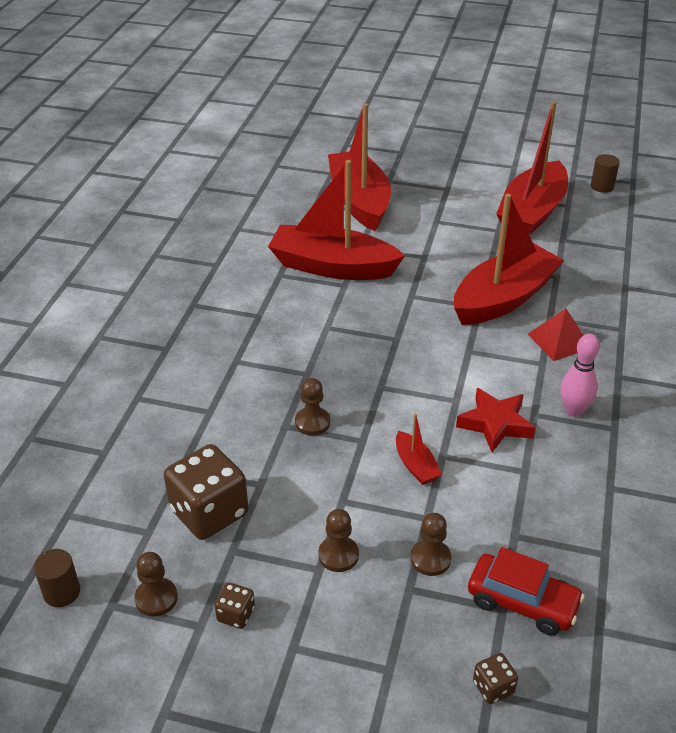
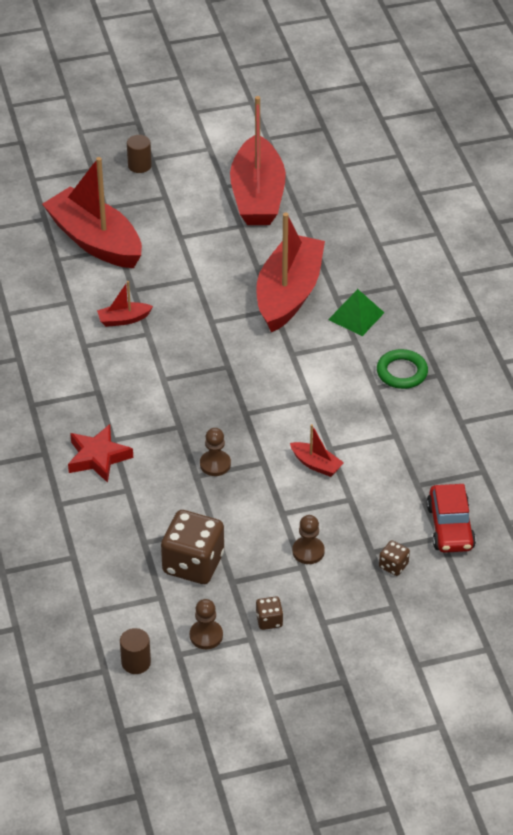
camera: 30 degrees left, 5 degrees up
red boat [268,160,405,280] -> red boat [97,281,153,327], size x0.42
brown pawn [410,513,452,576] -> none
red star [456,388,536,452] -> red star moved to [68,424,133,483]
red car [468,547,585,636] -> red car turned 90 degrees clockwise [426,484,476,553]
brown dice [473,653,518,704] -> brown dice moved to [379,540,410,576]
red pyramid [528,308,583,361] -> green pyramid [328,289,385,336]
pink bowling pin [560,334,600,417] -> green ring [377,349,428,389]
brown cylinder [591,154,620,193] -> brown cylinder moved to [127,135,152,173]

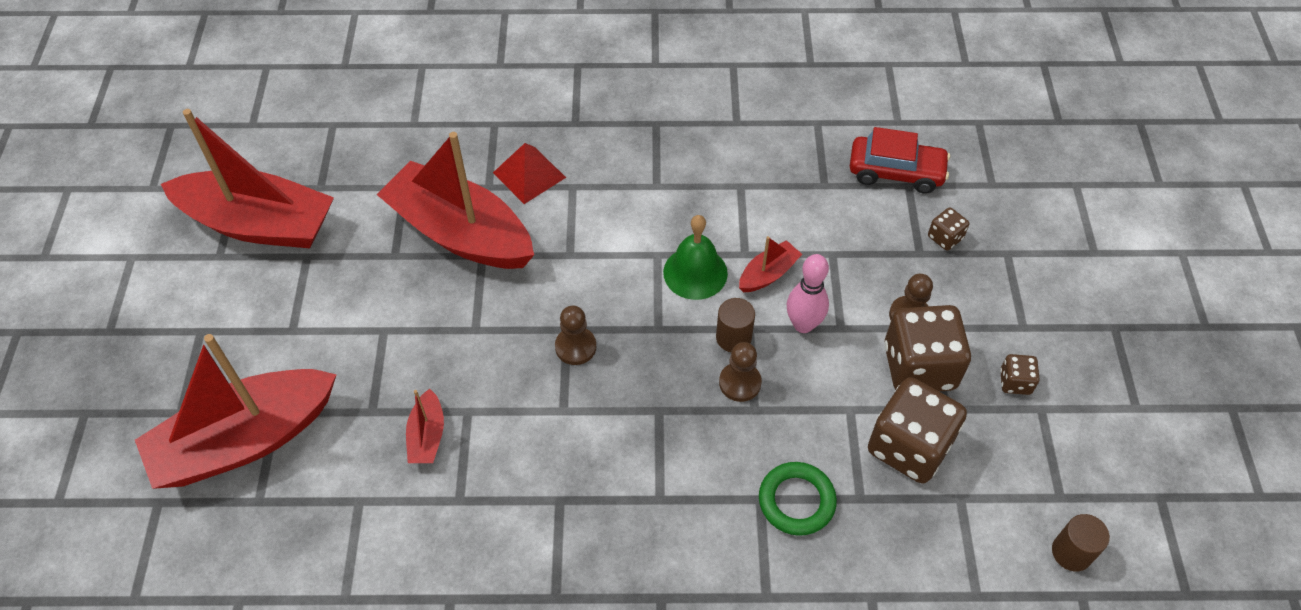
camera: 75 degrees left, 10 degrees up
red star [68,424,133,483] -> none
brown cylinder [127,135,152,173] -> brown cylinder moved to [716,298,755,352]
brown pawn [190,599,223,649] -> brown pawn moved to [555,305,596,365]
green pyramid [328,289,385,336] -> red pyramid [493,143,566,204]
green ring [377,349,428,389] -> green ring moved to [759,462,837,536]
none -> green bell [663,215,728,300]
none -> pink bowling pin [787,254,829,333]
none -> brown dice [884,305,971,391]

